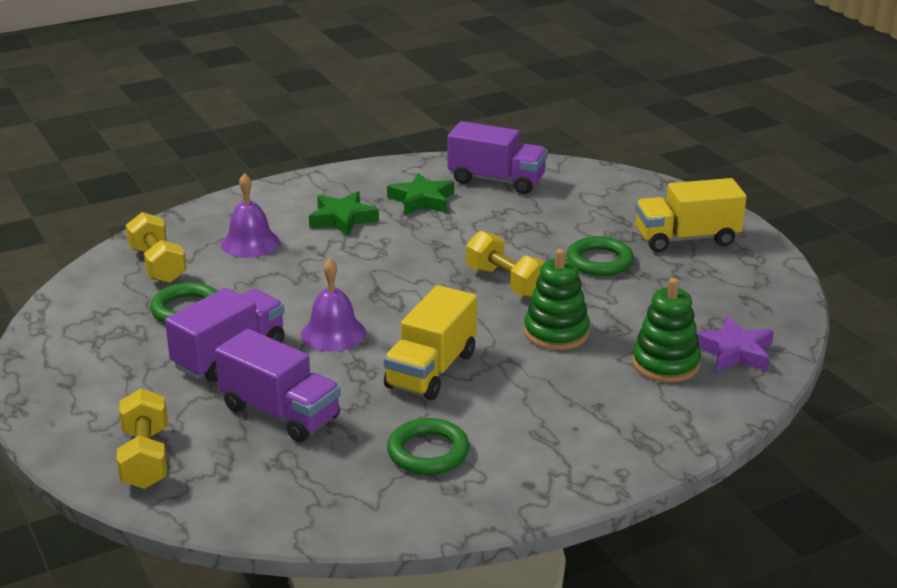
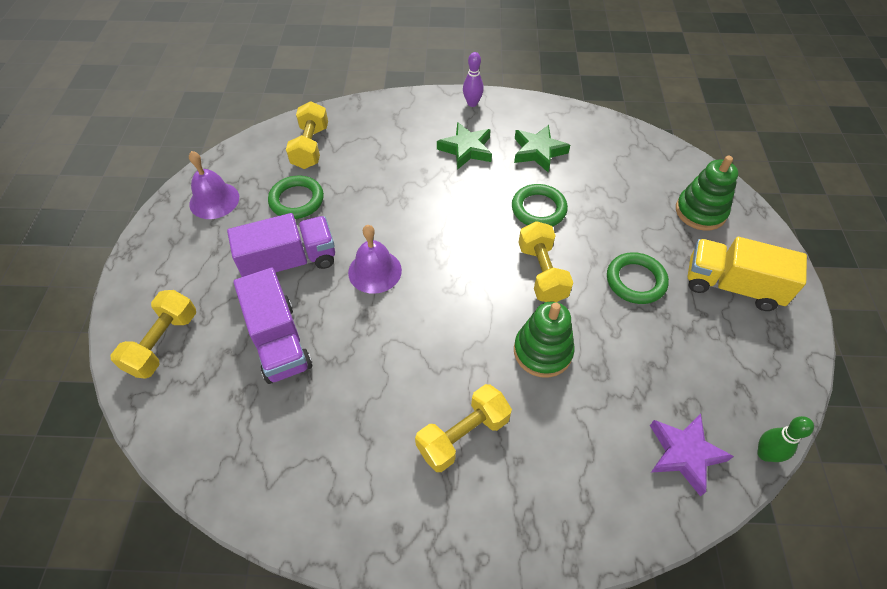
camera: 30 degrees right, 25 degrees up
purple bell [221,173,280,258] -> purple bell moved to [189,151,239,219]
yellow truck [384,285,477,400] -> none
green ring [387,418,469,475] -> green ring moved to [512,184,568,227]
purple truck [448,121,548,194] -> none
green stacking toy [632,278,701,382] -> green stacking toy moved to [676,156,738,231]
none -> yellow dumbbell [415,384,512,472]
none -> purple bowling pin [463,52,484,107]
none -> green bowling pin [757,416,814,462]

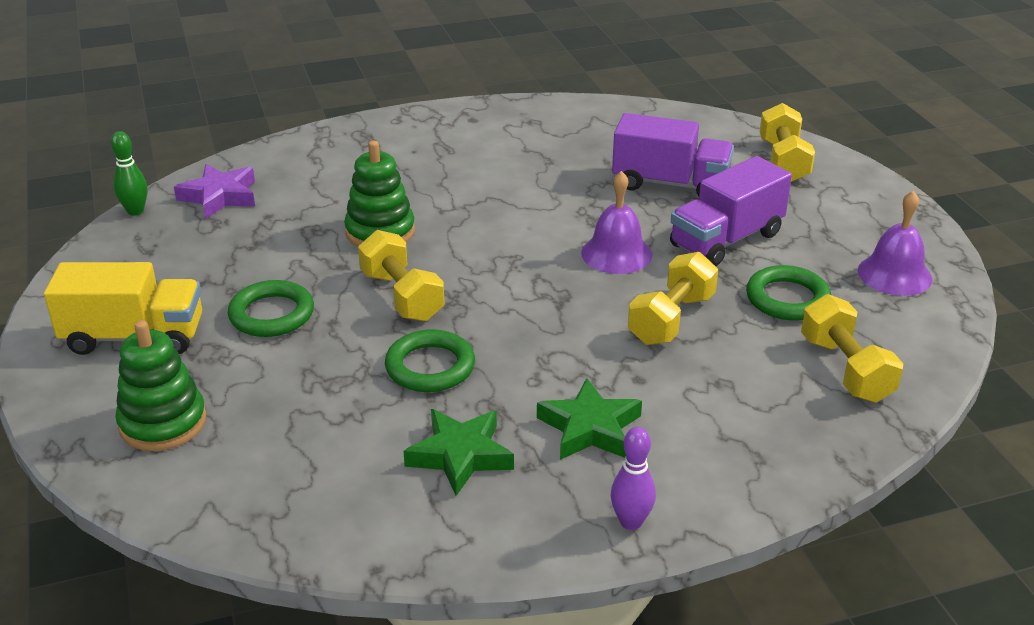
camera: 160 degrees right, 20 degrees down
purple truck [233,268,312,384] -> purple truck turned 150 degrees clockwise [612,113,734,196]
yellow dumbbell [415,384,512,472] -> yellow dumbbell moved to [628,252,718,345]

